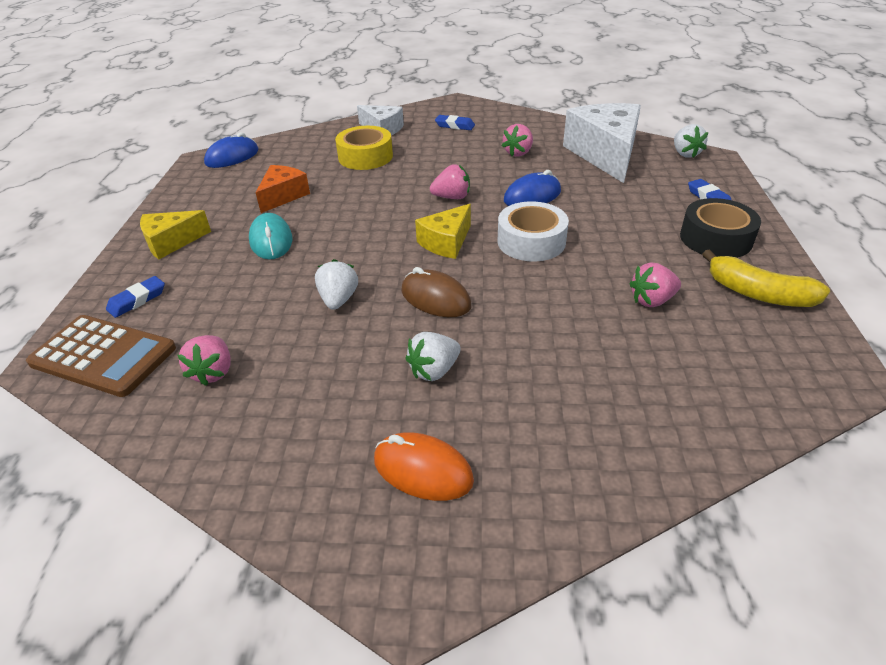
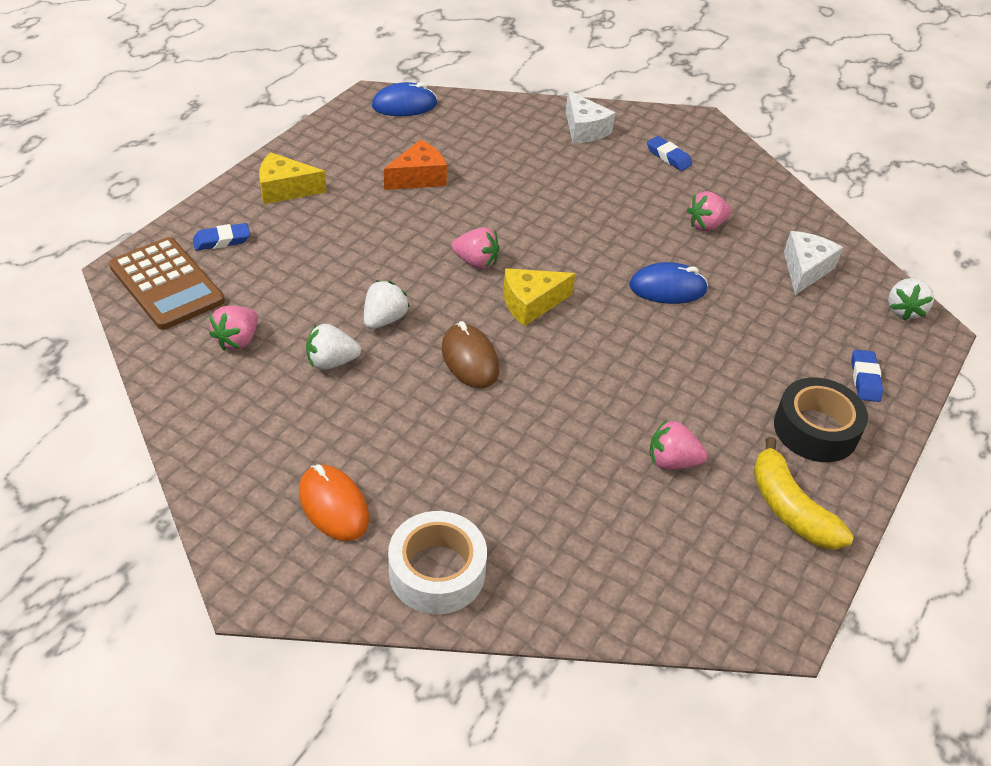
camera: 25 degrees right, 5 degrees up
turquoise mouse [249,213,293,259] -> none
yellow tape [335,126,393,170] -> none
white strawberry [405,332,461,381] -> white strawberry moved to [306,324,361,370]
pink strawberry [430,164,470,199] -> pink strawberry moved to [452,227,500,269]
white tape [498,201,569,261] -> white tape moved to [388,511,487,614]
white cheese [563,103,641,183] -> white cheese [784,231,843,295], size x0.55

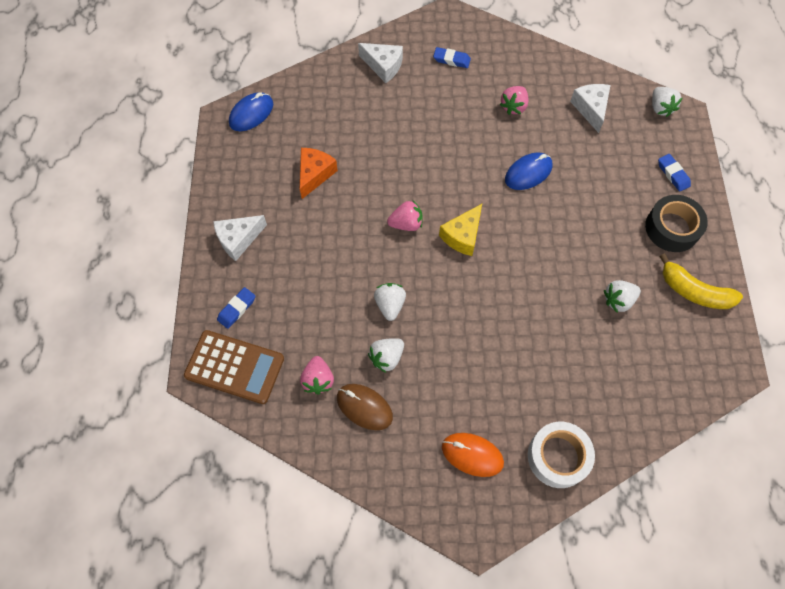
camera: 30 degrees left, 20 degrees up
yellow cheese [259,152,326,204] -> white cheese [213,215,267,261]
brown mouse [442,321,499,388] -> brown mouse moved to [337,384,393,430]
pink strawberry [650,420,707,470] -> white strawberry [604,280,641,313]

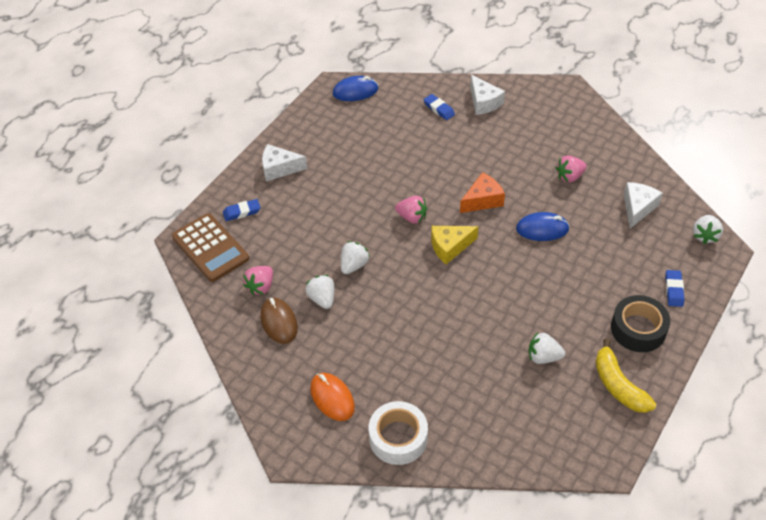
camera: 35 degrees right, 15 degrees down
orange cheese [300,148,338,199] -> orange cheese moved to [460,172,505,213]
white strawberry [368,338,404,373] -> white strawberry turned 75 degrees clockwise [305,275,335,309]
blue eraser [433,47,471,68] -> blue eraser moved to [424,94,455,120]

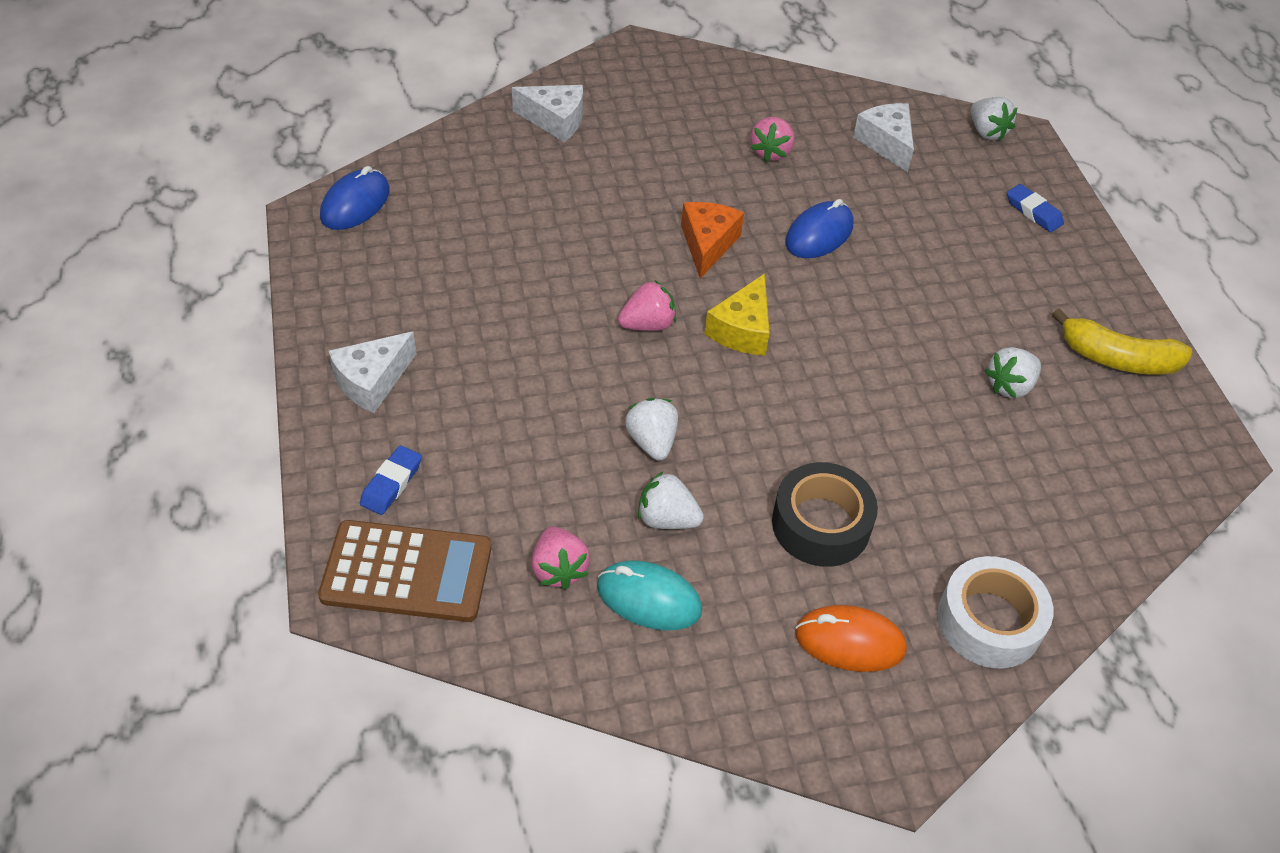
camera: 50 degrees left, 0 degrees up
brown mouse [260,298,298,344] -> turquoise mouse [597,560,702,630]
blue eraser [424,94,455,120] -> none
black tape [611,295,670,352] -> black tape moved to [772,462,878,567]

